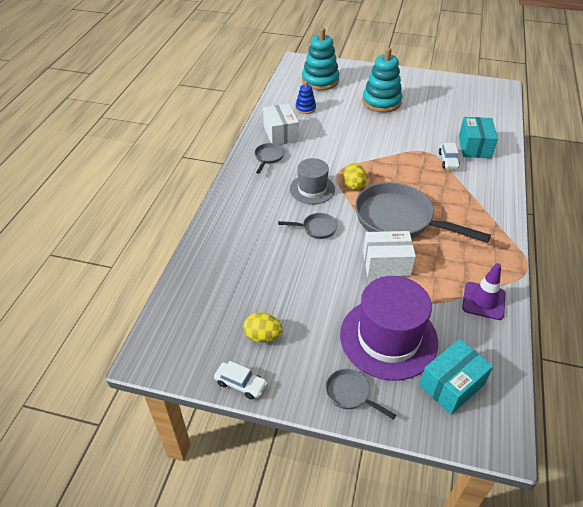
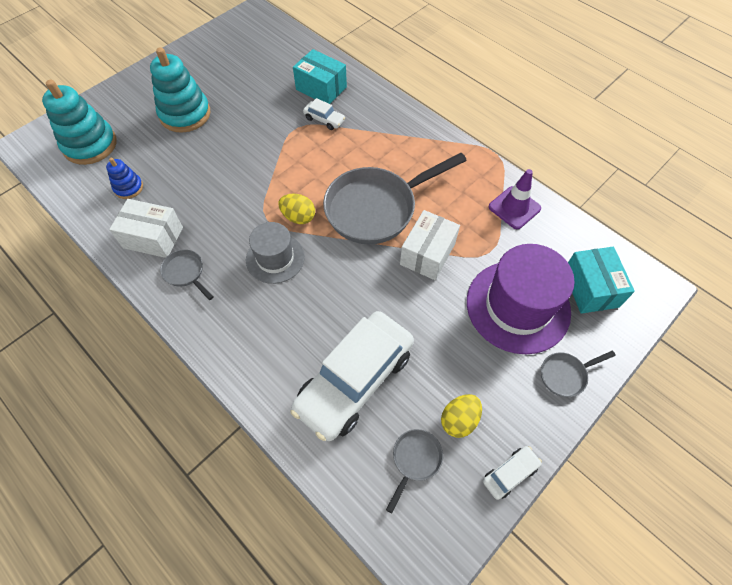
camera: 60 degrees left, 15 degrees up
grey pan [278,213,337,239] -> grey pan moved to [386,429,443,513]
none -> white car [290,311,414,441]

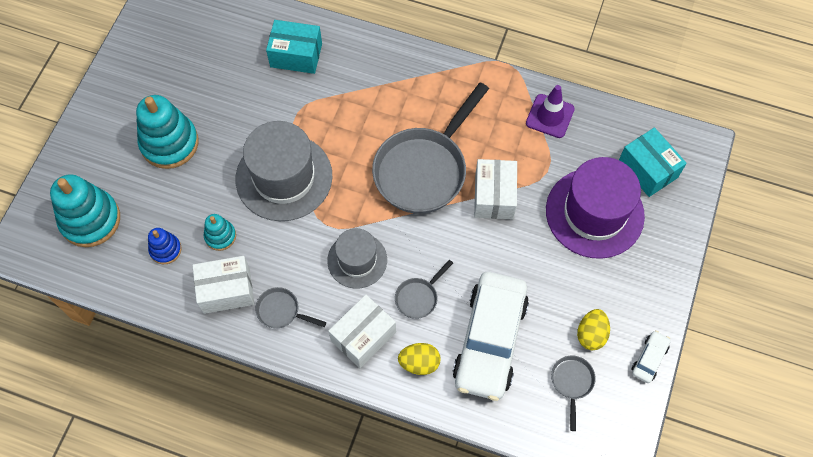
camera: 25 degrees left, 5 degrees up
yellow egg [278,194,315,224] -> yellow egg moved to [398,343,440,375]
white car [303,98,345,130] -> none
grey pan [541,351,616,397] -> grey pan moved to [395,260,453,319]
none -> turquoise stacking toy [204,214,236,251]
none -> grey hat [236,121,332,221]
none -> white box [328,295,396,368]

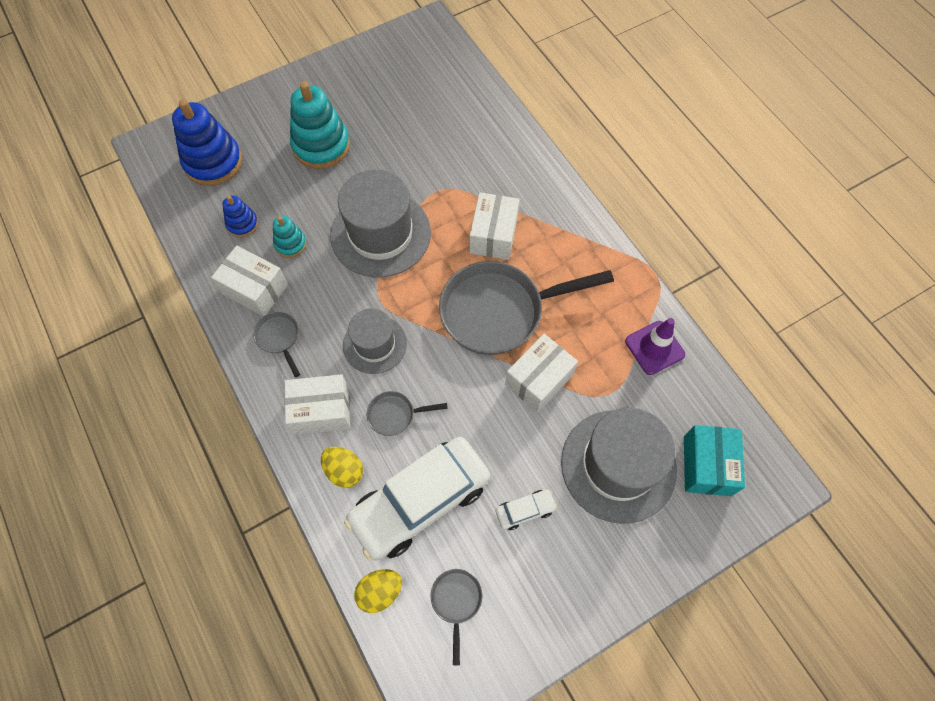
camera: 40 degrees right, 0 degrees up
turquoise stacking toy [50,174,120,247] -> blue stacking toy [172,99,242,186]
turquoise box [266,20,322,74] -> none
purple hat [546,157,645,259] -> grey hat [561,407,677,524]
grey pan [551,356,596,431] -> grey pan turned 45 degrees counterclockwise [431,569,482,665]
yellow egg [577,309,610,350] -> yellow egg moved to [354,569,402,613]
white car [632,330,671,383] -> white car moved to [495,489,557,530]
none -> white box [470,192,520,260]

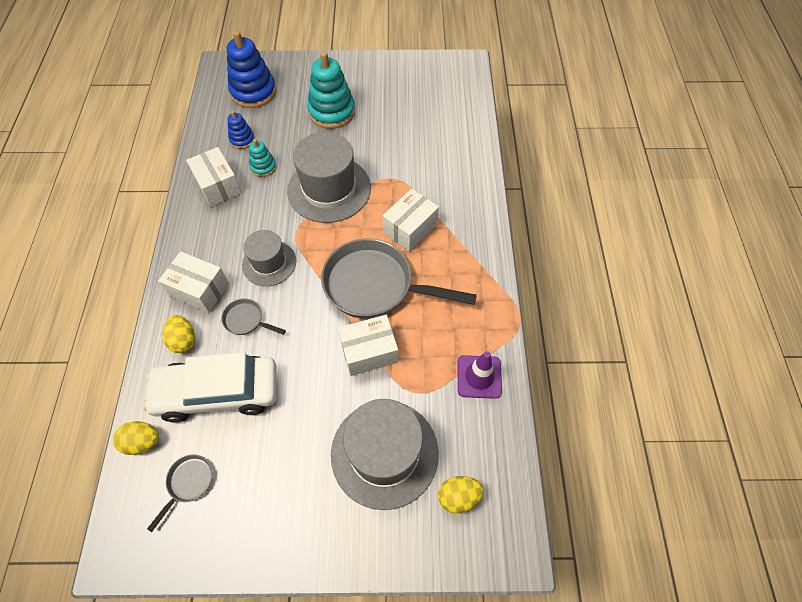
camera: 30 degrees right, 5 degrees down
grey pan [253,312,300,377] -> none
white car [495,489,557,530] -> none
turquoise box [684,425,745,496] -> yellow egg [438,476,483,513]

